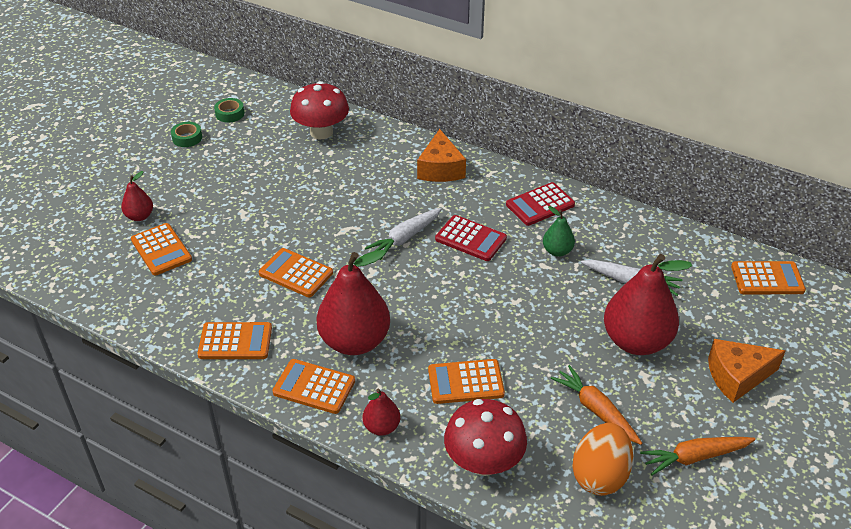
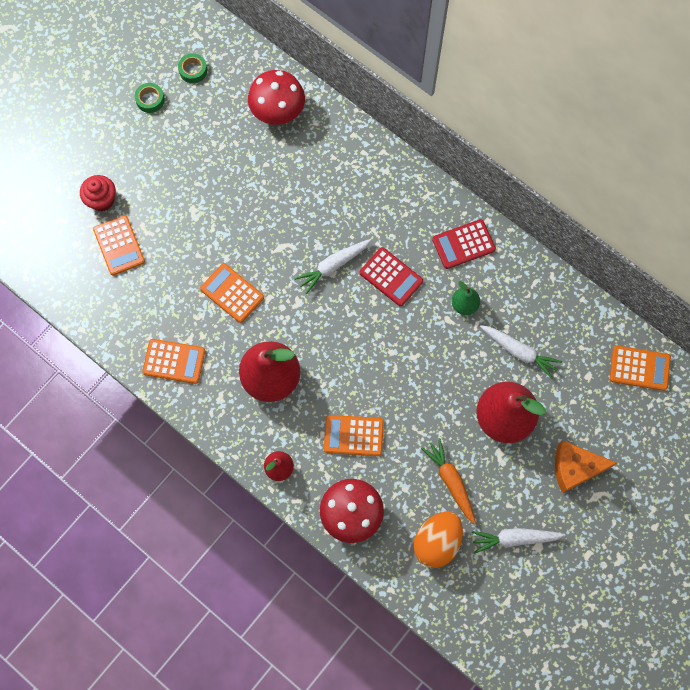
camera: 10 degrees right, 30 degrees up
red pear [121,171,153,221] -> red cupcake [80,175,116,212]
orange calculator [272,359,355,414] -> none
orange cheese [417,129,466,182] -> none
orange carrot [640,437,756,476] -> white carrot [471,528,565,553]

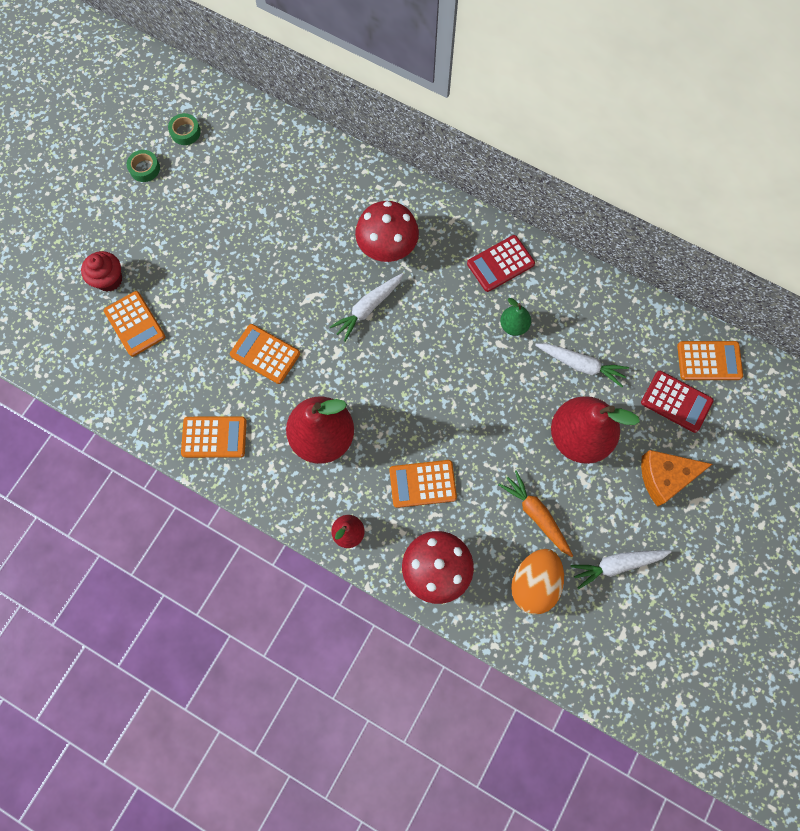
camera: 10 degrees left, 0 degrees up
red mushroom [248,70,305,125] -> red mushroom moved to [355,201,419,262]
red calculator [360,247,423,306] -> red calculator moved to [641,371,713,433]

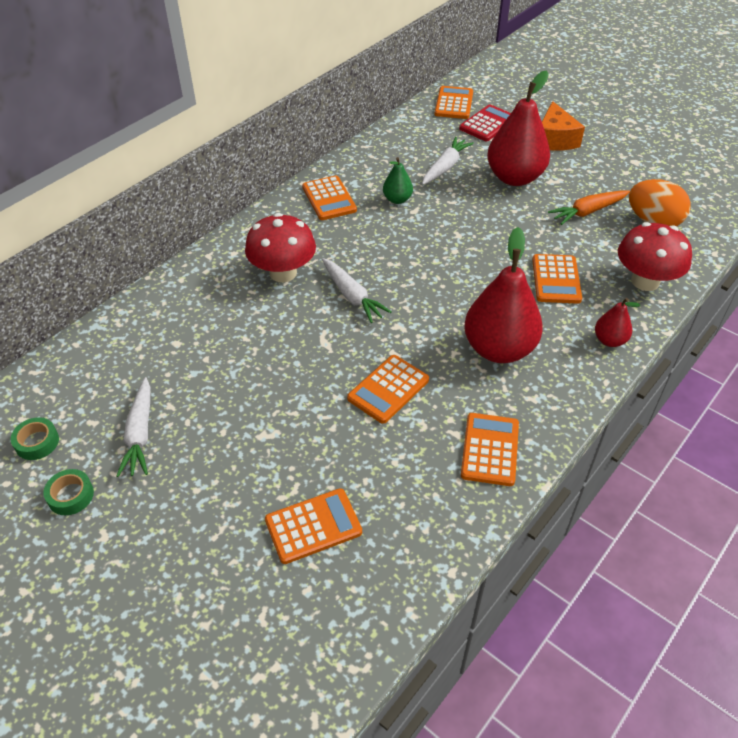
camera: 80 degrees left, 25 degrees down
red cupcake [81,251,122,292] -> none
red calculator [467,235,535,292] -> orange calculator [302,176,357,220]
white carrot [570,550,671,589] -> white carrot moved to [116,377,151,477]

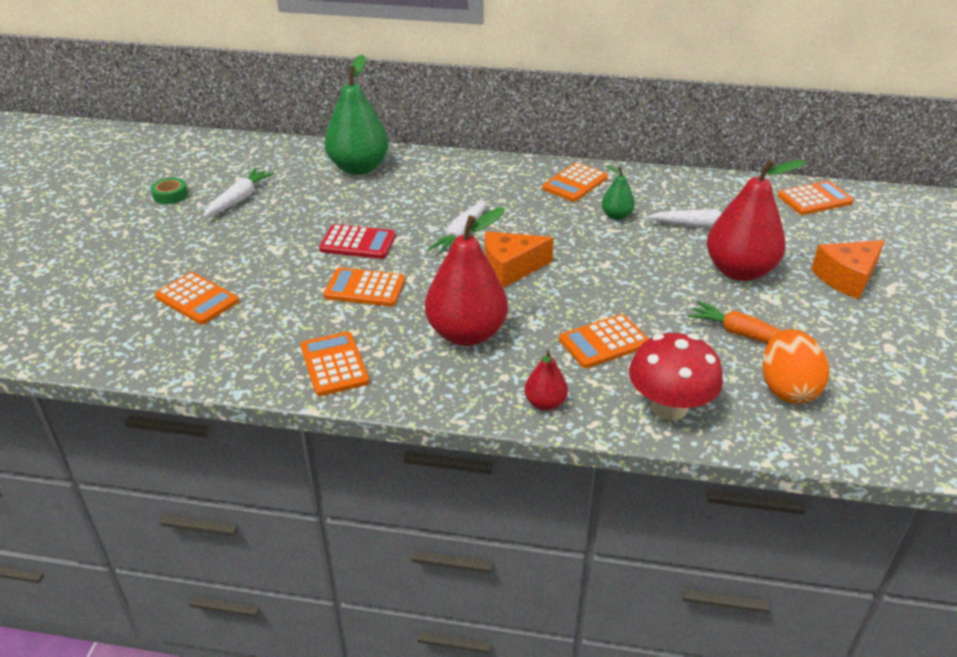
camera: 60 degrees right, 10 degrees down
green tape [11,417,59,460] -> none
white carrot [116,377,151,477] -> white carrot turned 150 degrees clockwise [203,168,274,217]
red mushroom [245,213,316,282] -> none
red calculator [459,104,511,141] -> red calculator moved to [319,224,396,259]
orange calculator [461,413,519,486] -> orange calculator turned 90 degrees counterclockwise [300,332,369,396]
none -> green pear [324,54,389,175]
none -> orange cheese [484,231,554,288]

